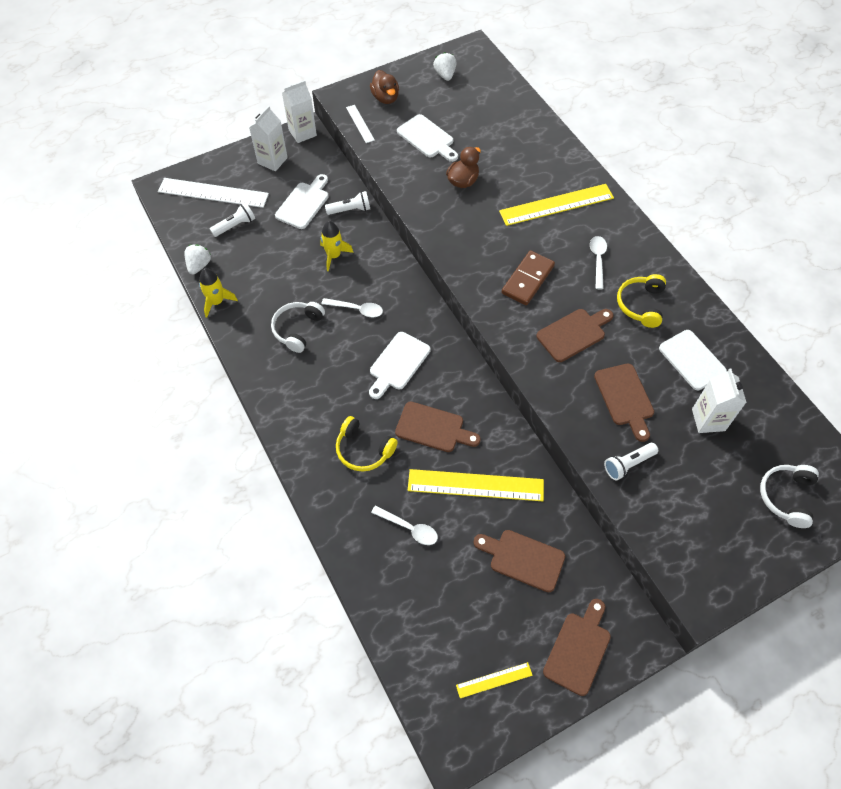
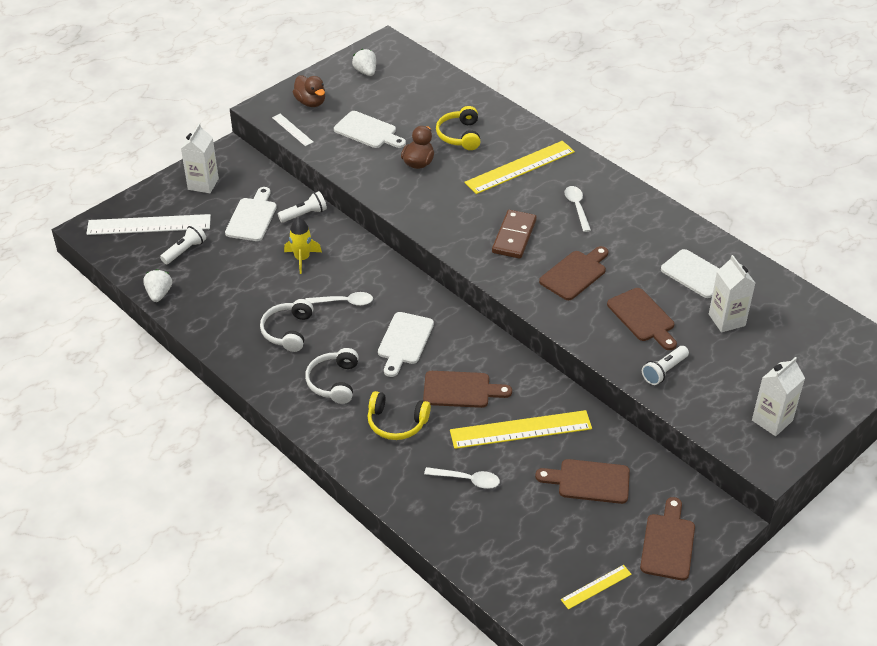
camera: 15 degrees left, 15 degrees down
yellow rocket [199,268,238,318] -> none
white carton [282,80,317,143] -> white carton moved to [752,357,805,436]
yellow headphones [617,274,666,328] -> yellow headphones moved to [436,106,480,150]
white headphones [760,465,819,528] -> white headphones moved to [305,348,359,404]

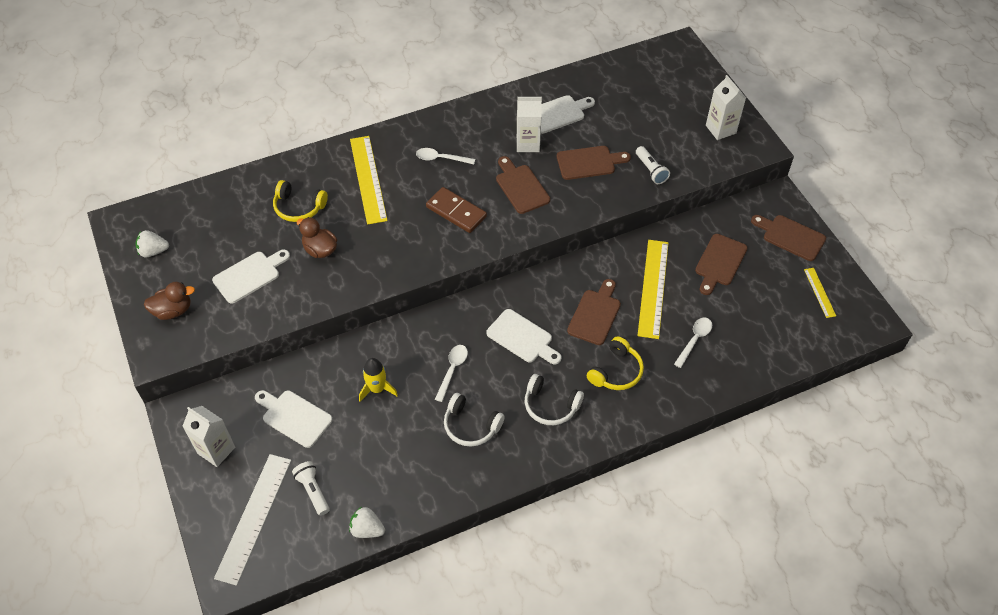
camera: 70 degrees left, 10 degrees up
white ruler [272,114,314,146] -> none
white flashlight [278,191,327,223] -> none
white carton [709,255,755,332] -> white carton moved to [517,97,542,152]

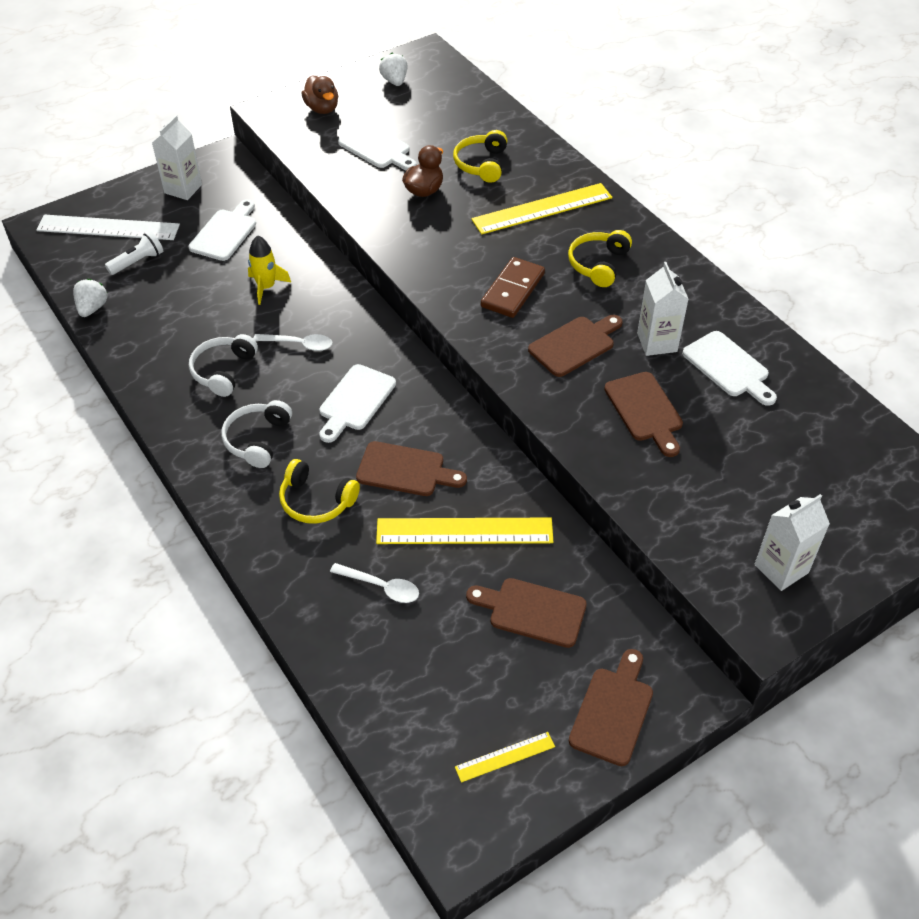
camera: 80 degrees right, 5 degrees down
white spoon [416,148,475,164] -> yellow headphones [568,230,632,287]
white flashlight [636,146,670,184] -> none

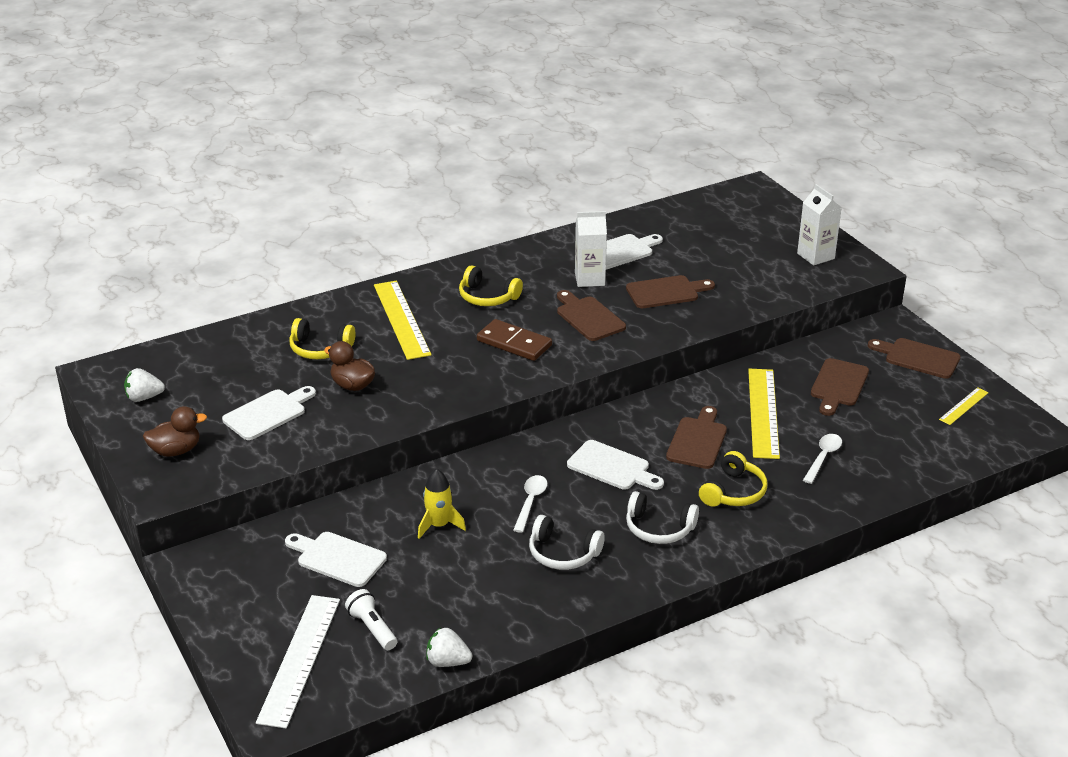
camera: 85 degrees left, 15 degrees down
white carton [152,115,202,200] -> none
yellow ruler [455,732,555,783] -> yellow ruler turned 60 degrees clockwise [939,387,989,425]

